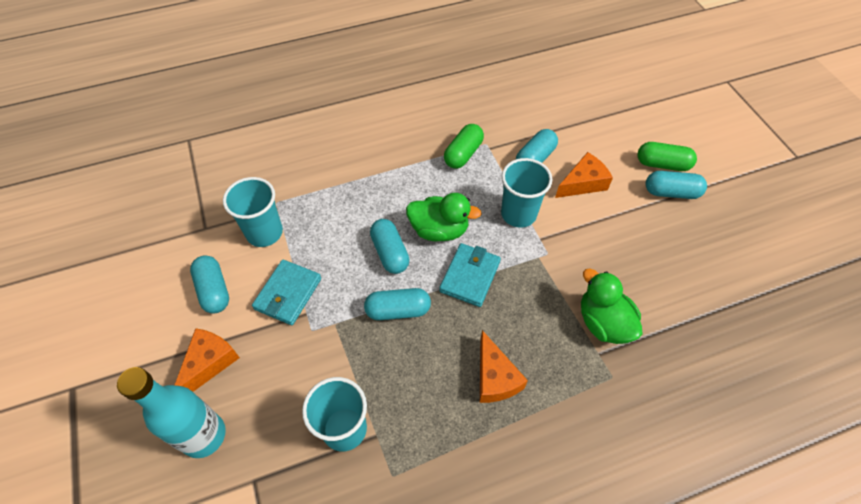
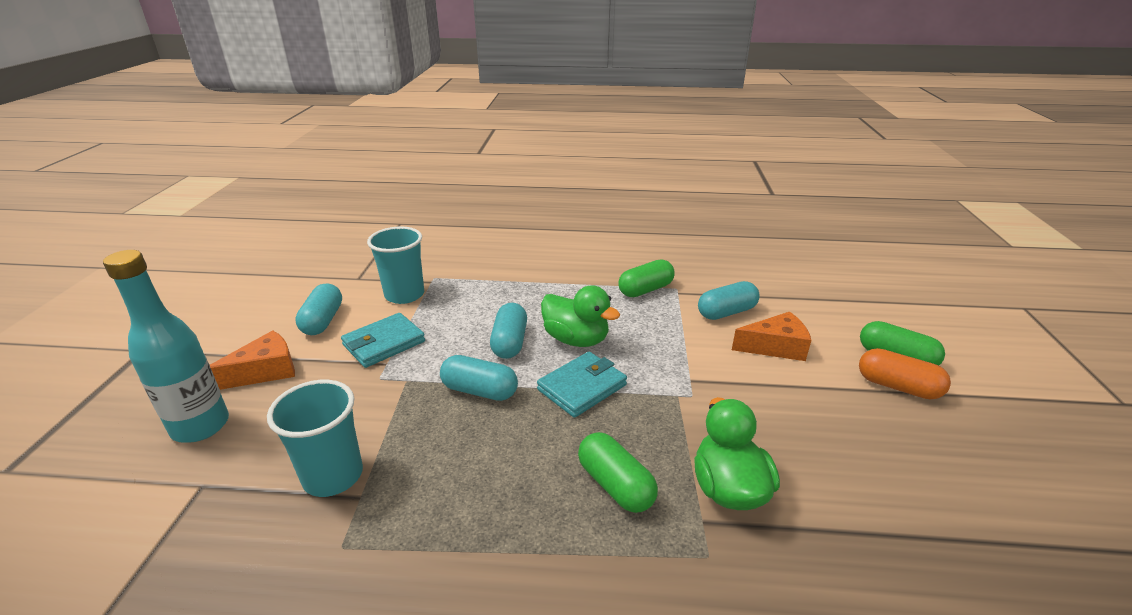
camera: 25 degrees right, 25 degrees down
orange cheese [480,330,528,403] -> none
turquoise cup [501,158,552,227] -> none
turquoise capsule [646,171,707,199] -> orange capsule [859,348,951,399]
none -> green capsule [578,432,658,513]

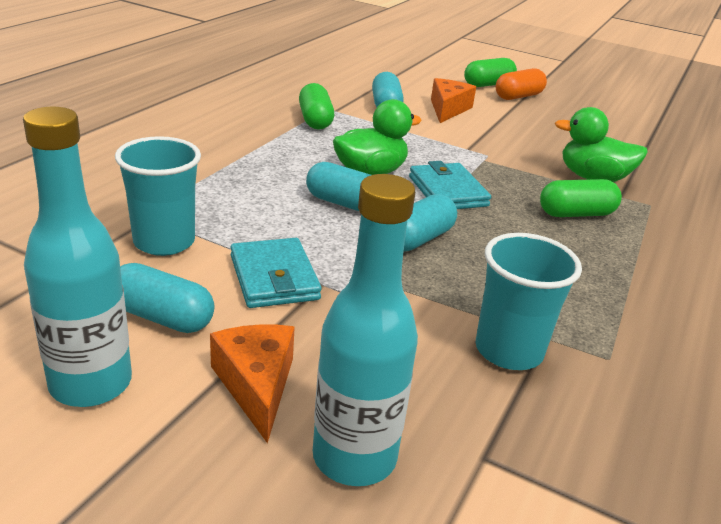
camera: 70 degrees left, 0 degrees up
none -> turquoise bottle [23,107,132,407]

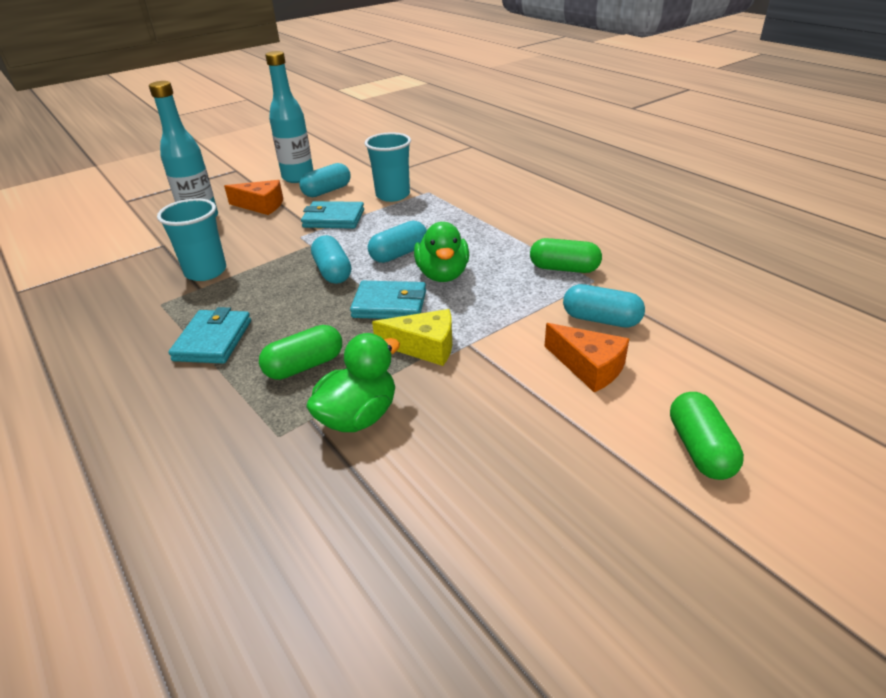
camera: 120 degrees right, 5 degrees up
orange capsule [496,68,547,100] -> none
green capsule [540,179,622,217] -> green capsule turned 45 degrees clockwise [259,325,342,380]
none -> turquoise wallet [168,307,251,364]
none -> yellow cheese [372,309,452,366]

